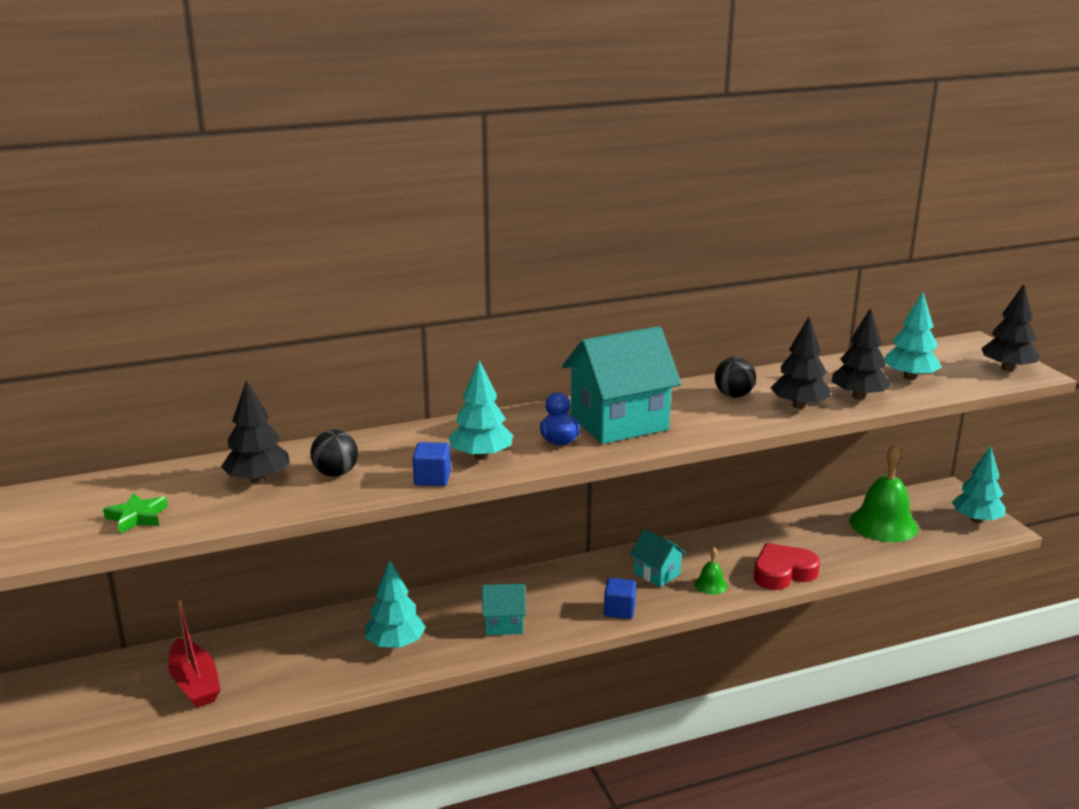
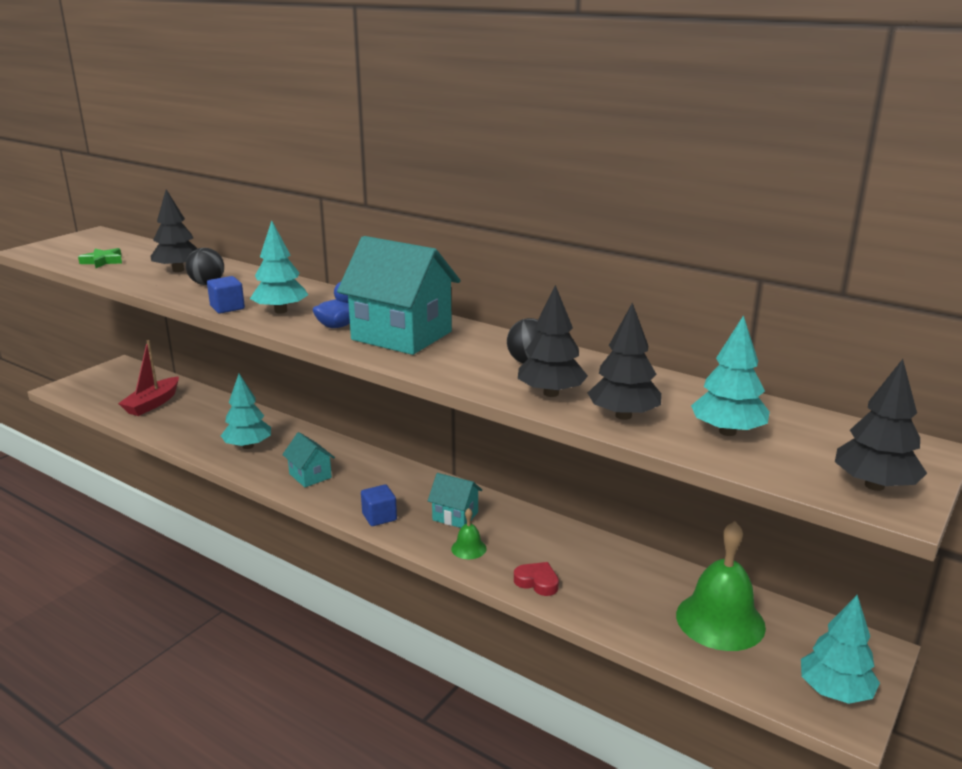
camera: 55 degrees right, 0 degrees up
turquoise house [630,529,686,587] -> turquoise house turned 75 degrees counterclockwise [428,473,482,528]
red heart [754,543,820,590] -> red heart [514,562,559,596], size x0.59

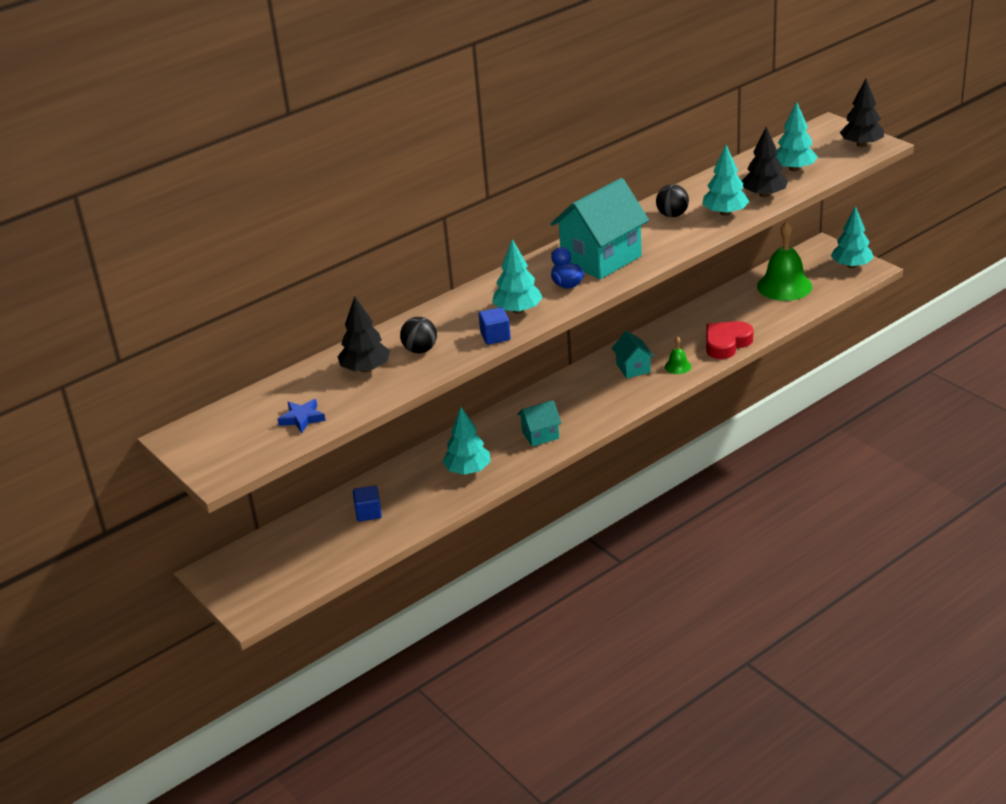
camera: 70 degrees left, 10 degrees up
green star [78,248,122,268] -> blue star [278,399,326,433]
red boat [118,340,179,416] -> none
blue cube [361,484,397,526] -> blue cube moved to [353,486,382,522]
turquoise house [428,473,482,528] -> turquoise house turned 60 degrees counterclockwise [612,331,654,378]
red heart [514,562,559,596] -> red heart [706,321,754,359], size x1.69
black tree [518,285,588,397] -> turquoise tree [702,145,749,216]

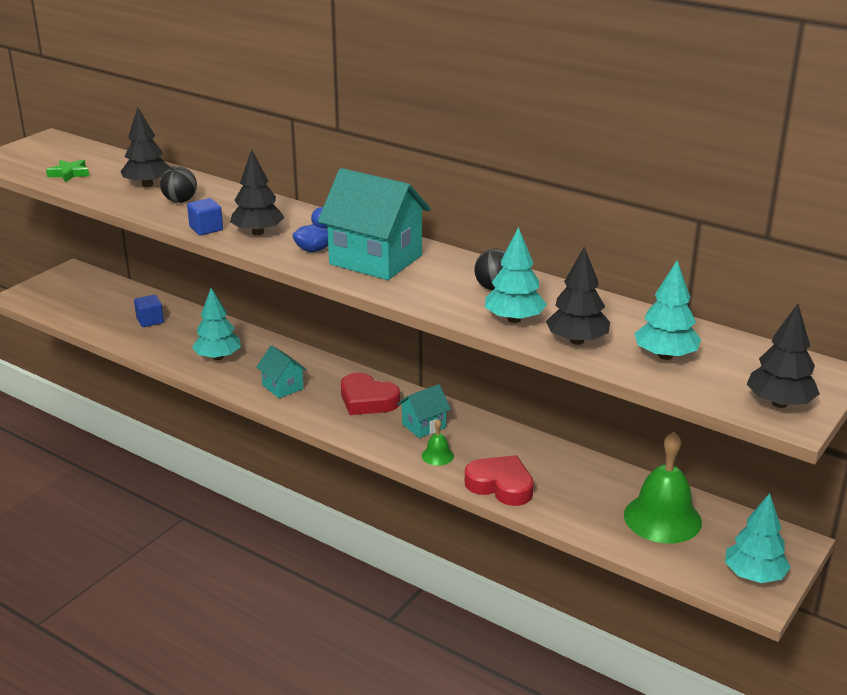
camera: 70 degrees right, 5 degrees down
blue star [278,399,326,433] -> green star [46,160,89,182]
turquoise tree [492,239,543,314] -> black tree [230,149,285,235]
none -> red heart [341,373,400,415]

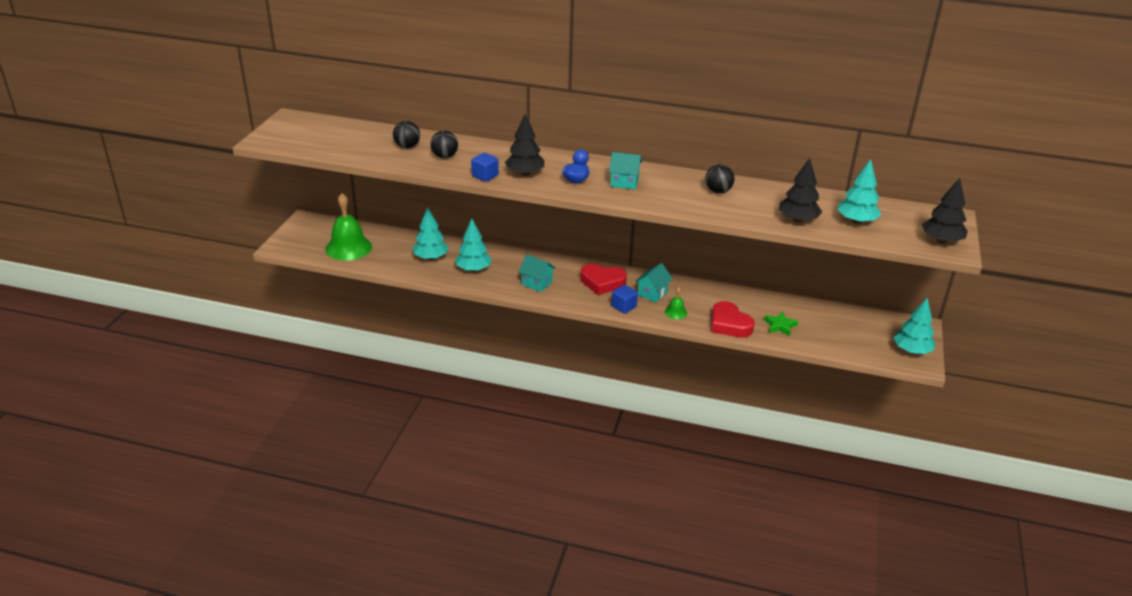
camera: 20 degrees left, 5 degrees up
green star [46,160,89,182] -> green star moved to [764,312,798,336]
black tree [120,107,171,187] -> black ball [393,121,420,148]
blue cube [134,295,164,327] -> blue cube moved to [611,285,638,314]
turquoise house [318,168,431,280] -> turquoise house [609,152,642,189], size x0.50
red heart [465,455,534,506] -> red heart turned 135 degrees counterclockwise [711,301,755,337]
turquoise tree [485,227,547,323] -> turquoise tree moved to [412,207,449,260]
green bell [624,432,702,543] -> green bell moved to [325,193,372,261]

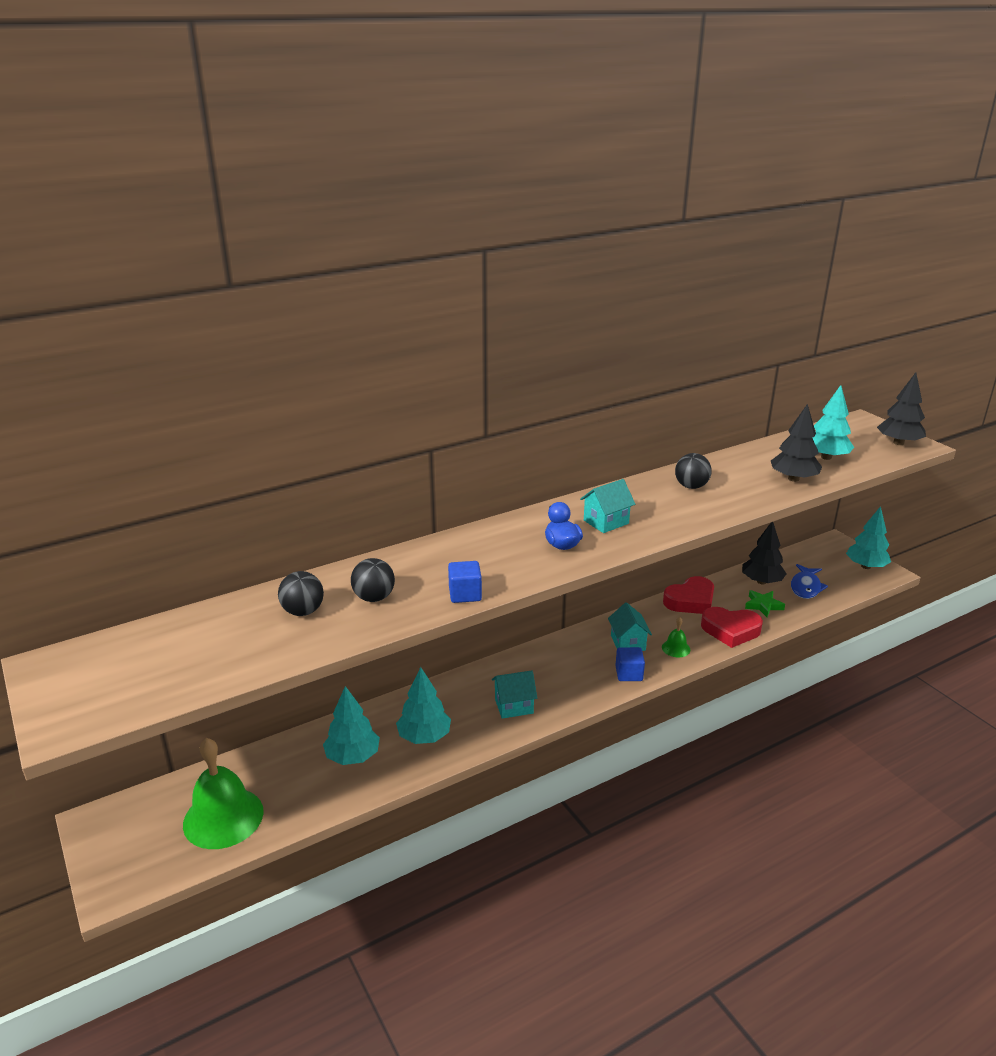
camera: 45 degrees left, 5 degrees down
black tree [505,114,544,176] -> black tree moved to [742,522,787,584]
red heart [580,264,627,295] -> red heart moved to [663,576,714,614]
none -> blue fish [791,564,828,599]

